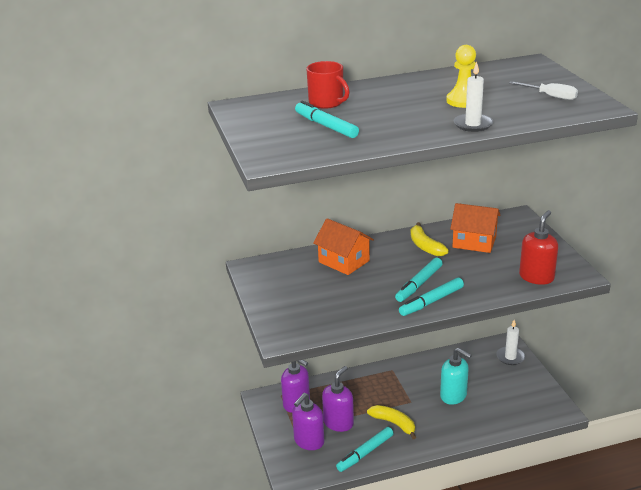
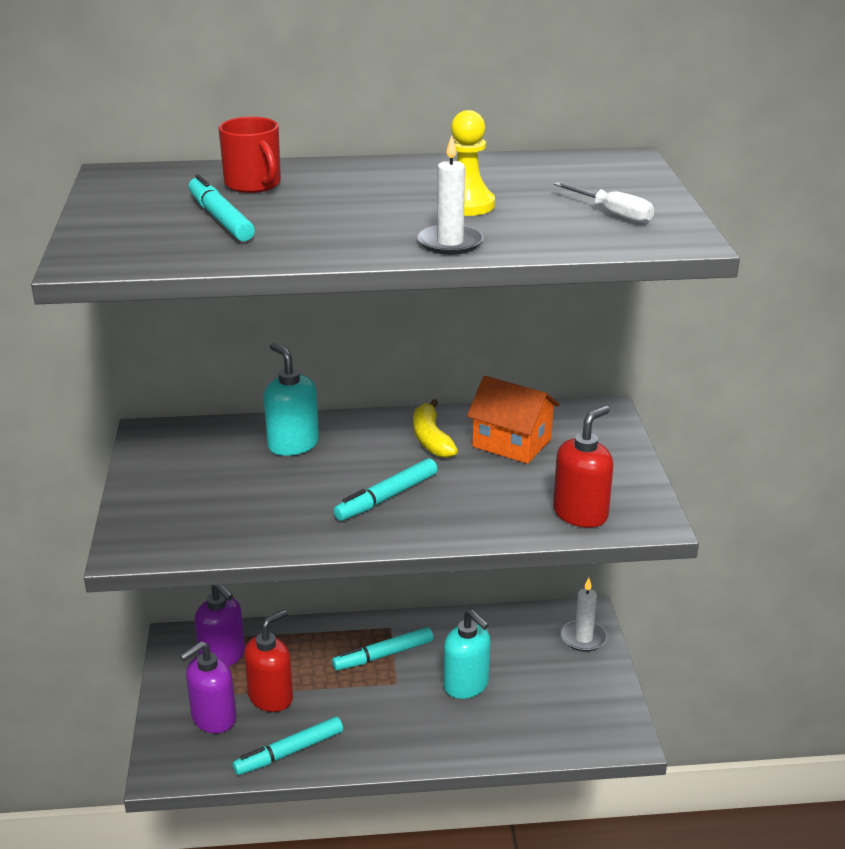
camera: 10 degrees right, 0 degrees up
orange house [313,218,374,275] -> turquoise soap dispenser [264,343,319,456]
purple soap dispenser [322,366,354,432] -> red soap dispenser [244,610,293,712]
yellow banana [367,405,416,439] -> none
turquoise marker [399,277,464,316] -> turquoise marker moved to [332,627,433,671]

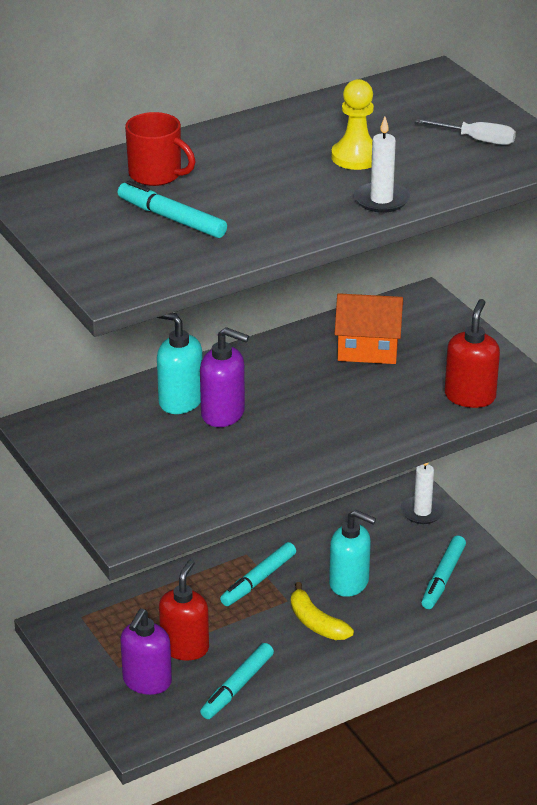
camera: 25 degrees left, 5 degrees up
purple soap dispenser [195,585,245,666] -> purple soap dispenser moved to [200,327,249,427]
turquoise marker [333,458,438,521] -> turquoise marker moved to [421,536,466,609]
yellow banana [413,399,458,458] -> yellow banana moved to [291,582,354,640]

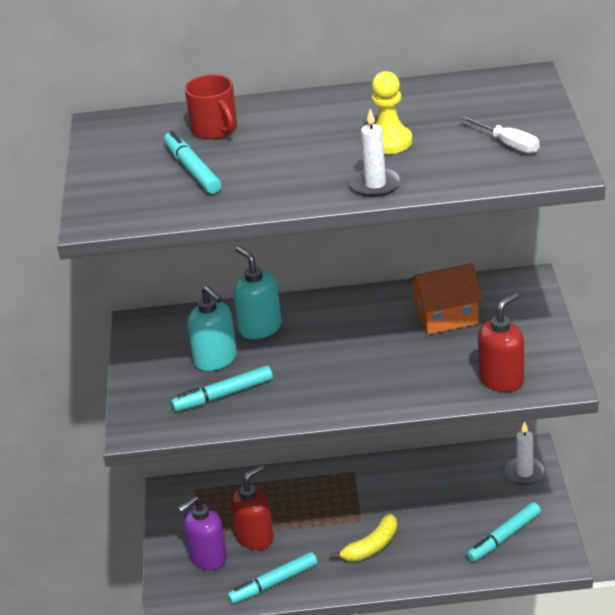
camera: 30 degrees right, 0 degrees up
purple soap dispenser [200,327,249,427] -> none
turquoise marker [220,542,296,606] -> turquoise marker moved to [171,366,273,412]
yellow banana [291,582,354,640] -> yellow banana turned 120 degrees counterclockwise [331,514,397,562]
turquoise soap dispenser [329,510,376,597] -> turquoise soap dispenser moved to [187,285,237,371]
orange house [334,293,403,364] -> orange house turned 45 degrees counterclockwise [409,263,483,335]

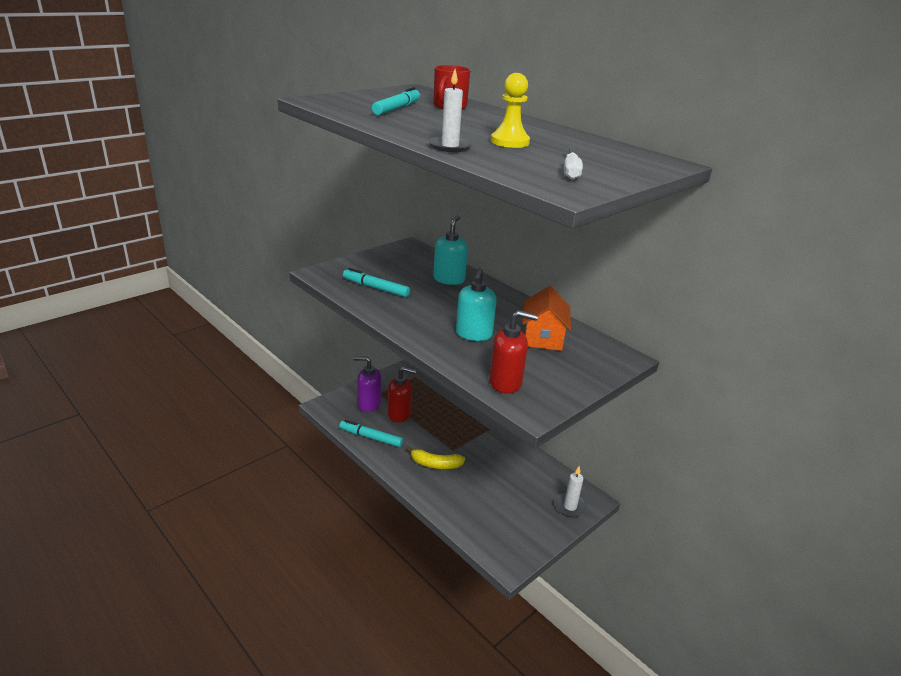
camera: 45 degrees right, 5 degrees down
turquoise soap dispenser [187,285,237,371] -> turquoise soap dispenser moved to [456,268,497,341]
orange house [409,263,483,335] -> orange house turned 60 degrees clockwise [522,286,571,351]
turquoise marker [467,502,541,562] -> none

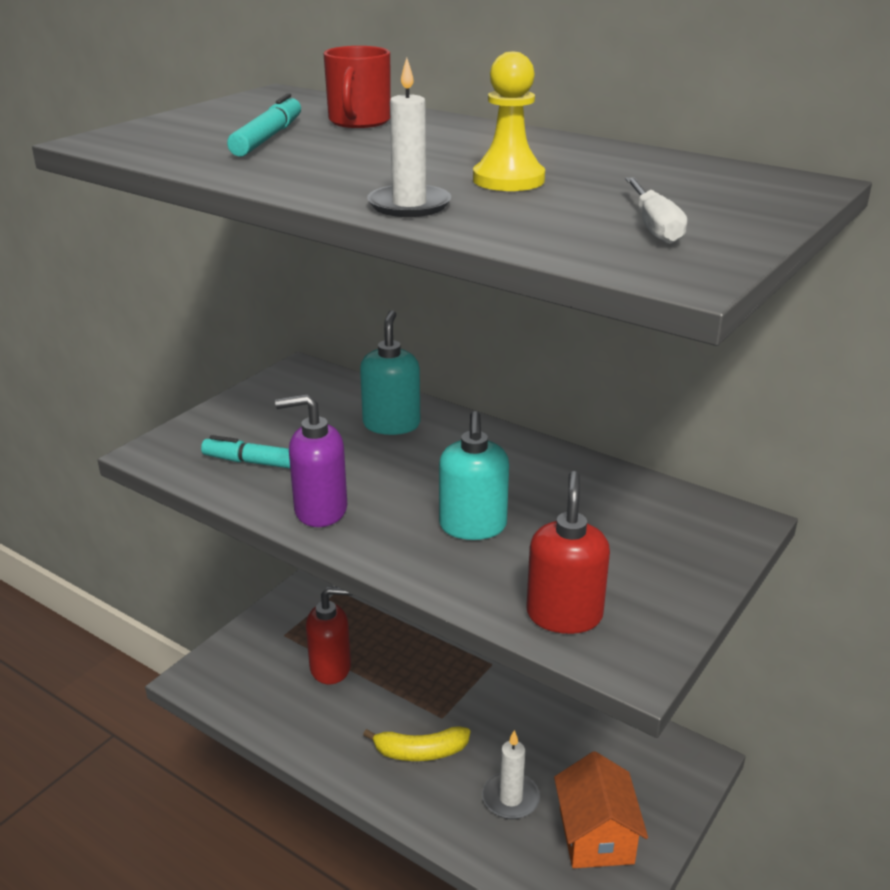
camera: 10 degrees left, 0 degrees up
turquoise marker [339,420,403,447] -> none
purple soap dispenser [354,356,381,412] -> purple soap dispenser moved to [275,394,347,527]
red soap dispenser [489,310,538,393] -> red soap dispenser turned 75 degrees counterclockwise [526,471,610,634]
orange house [522,286,571,351] -> orange house moved to [554,751,648,868]
white candle [554,466,587,518] -> white candle moved to [482,730,540,819]

